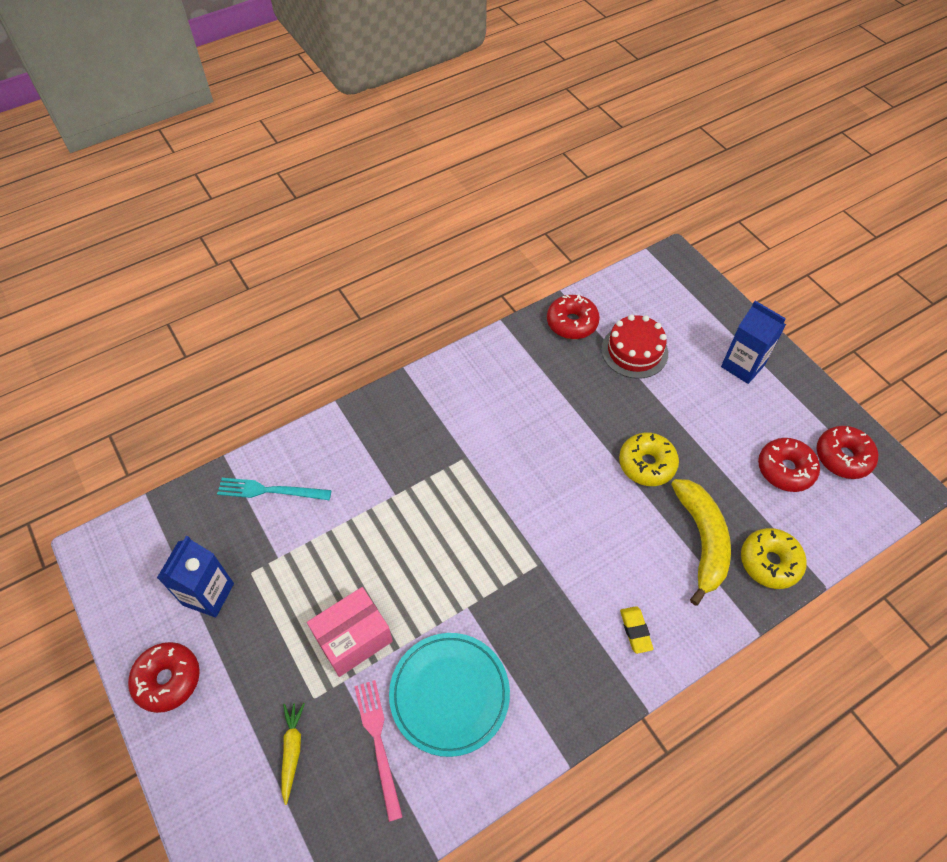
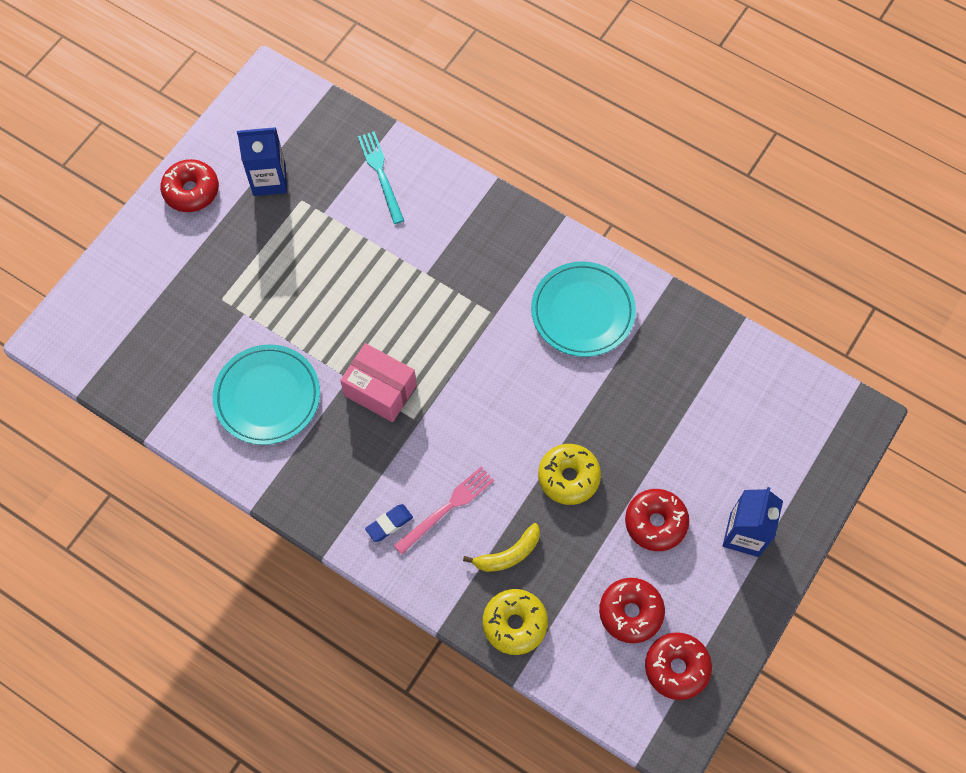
camera: 65 degrees right, 10 degrees up
yellow carrot [282,703,305,805] -> none
pink box [307,587,393,677] -> pink box moved to [340,343,417,422]
pink fork [354,680,403,822] -> pink fork moved to [394,467,494,555]
red donut [547,295,600,339] -> red donut moved to [625,489,689,551]
red cake [601,314,668,379] -> none
yellow eraser [620,606,653,654] -> blue eraser [365,504,413,542]
yellow banana [671,479,731,605] -> yellow banana [463,523,540,572], size x0.60
none -> turquoise plate [531,261,636,357]

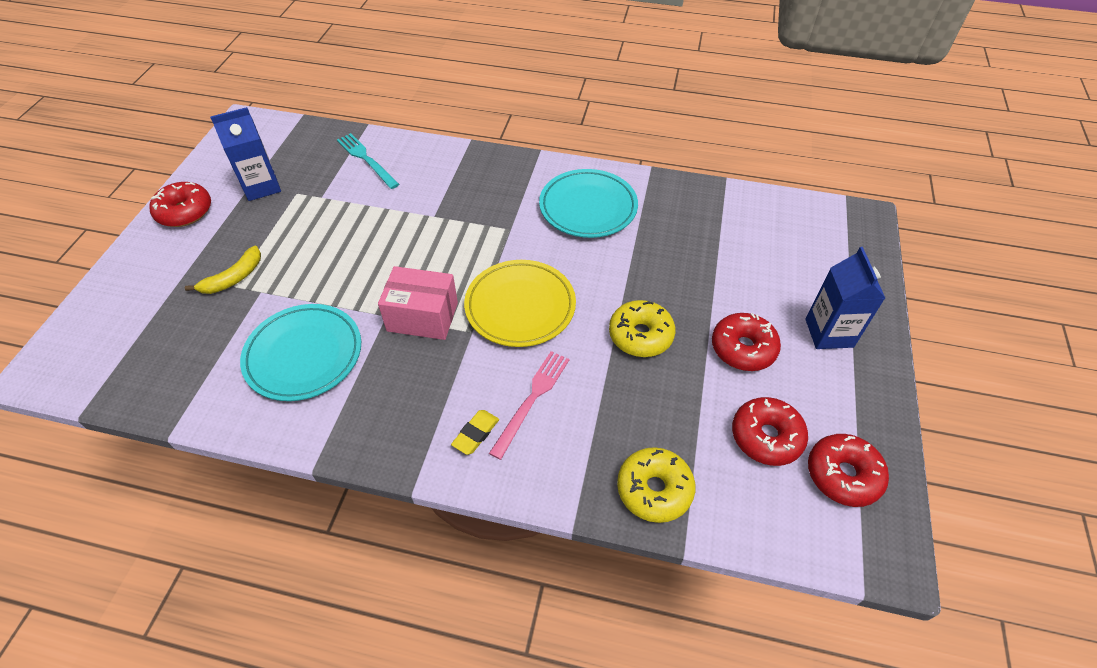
camera: 20 degrees left, 15 degrees down
blue eraser [365,504,413,542] -> yellow eraser [451,410,499,455]
yellow banana [463,523,540,572] -> yellow banana moved to [185,246,261,294]
none -> yellow plate [464,260,576,347]

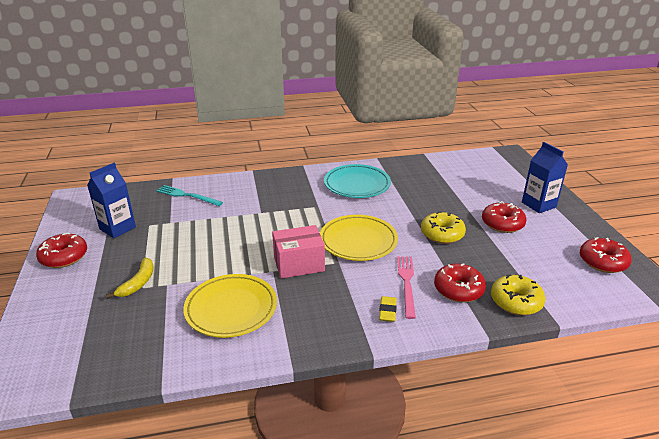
camera: 25 degrees left, 20 degrees down
turquoise plate [240,304,361,401] -> yellow plate [183,274,277,338]
red donut [732,397,808,466] -> red donut moved to [434,263,486,302]

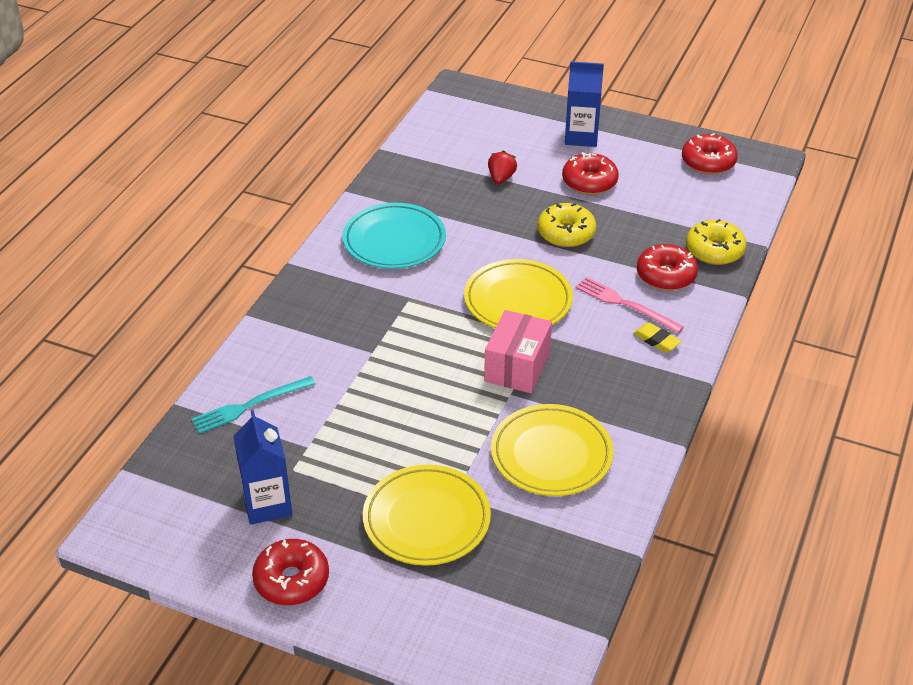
camera: 55 degrees left, 10 degrees up
yellow banana [106,258,153,299] -> yellow plate [363,465,491,566]
none -> red strawberry [488,151,517,184]

